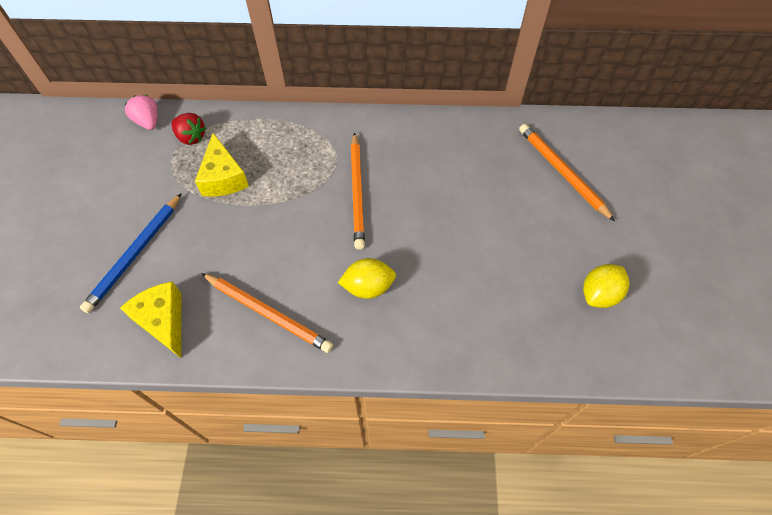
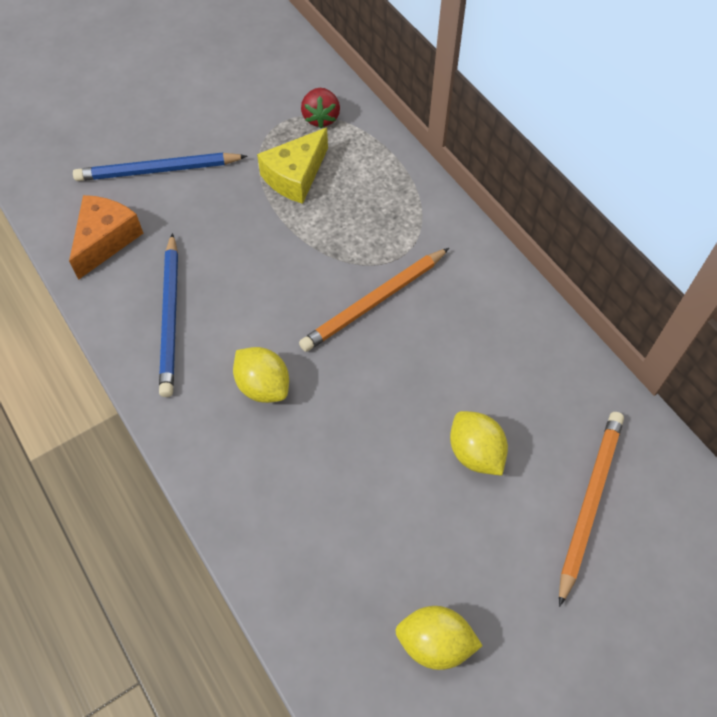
camera: 55 degrees right, 0 degrees up
yellow cheese [120,281,181,358] -> orange cheese [69,195,143,280]
pink strawberry [124,95,158,130] -> none
orange pencil [201,273,333,353] -> blue pencil [159,233,178,397]
none -> yellow lemon [450,411,508,476]

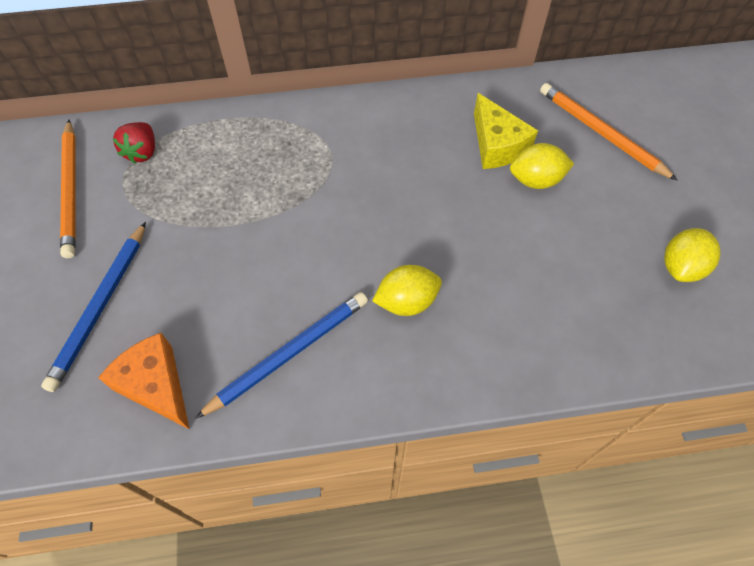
camera: 65 degrees left, 0 degrees up
blue pencil [159,233,178,397] -> blue pencil turned 60 degrees counterclockwise [195,292,368,419]
yellow cheese [257,127,328,204] -> yellow cheese moved to [474,93,538,169]
orange pencil [299,248,449,352] -> orange pencil moved to [60,120,76,258]
red strawberry [301,88,340,128] -> red strawberry turned 75 degrees clockwise [113,122,155,164]

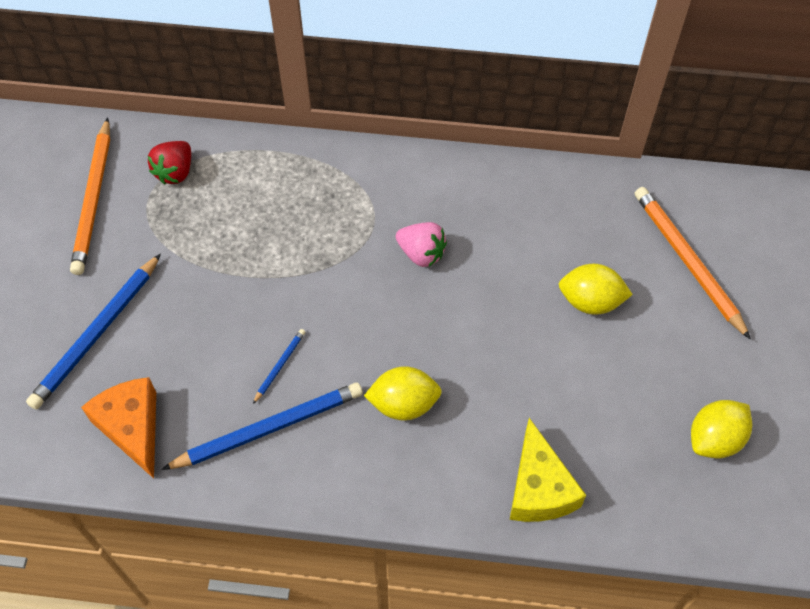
camera: 15 degrees right, 0 degrees up
yellow cheese [474,93,538,169] -> yellow cheese moved to [510,418,586,522]
none -> blue pencil [253,329,305,404]
none -> pink strawberry [396,222,447,267]

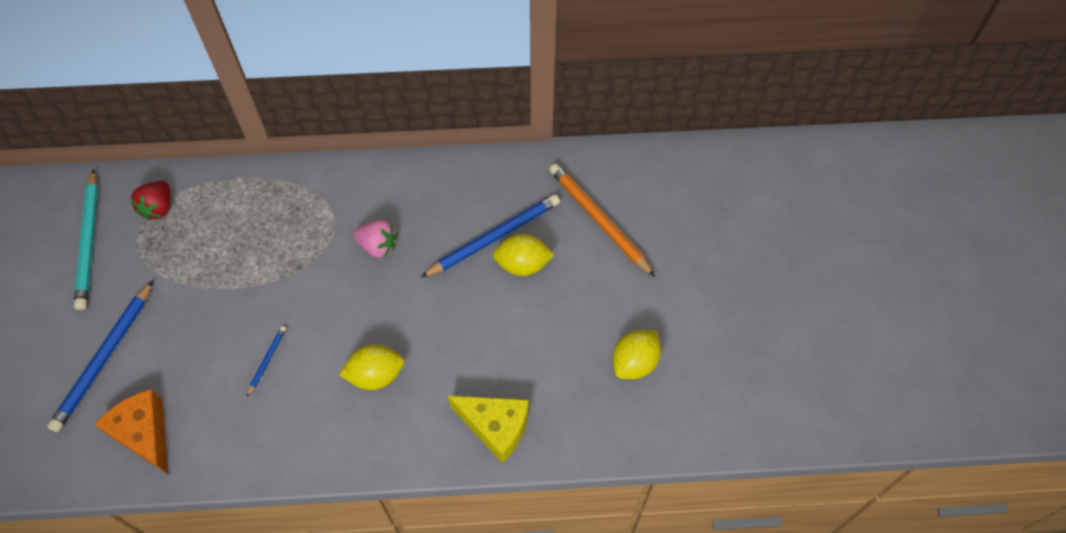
camera: 10 degrees left, 0 degrees up
orange pencil [70,117,110,275] -> turquoise pencil [74,169,98,310]
blue pencil [161,382,363,470] -> blue pencil moved to [421,194,560,277]
yellow cheese [510,418,586,522] -> yellow cheese turned 45 degrees counterclockwise [448,396,529,463]

